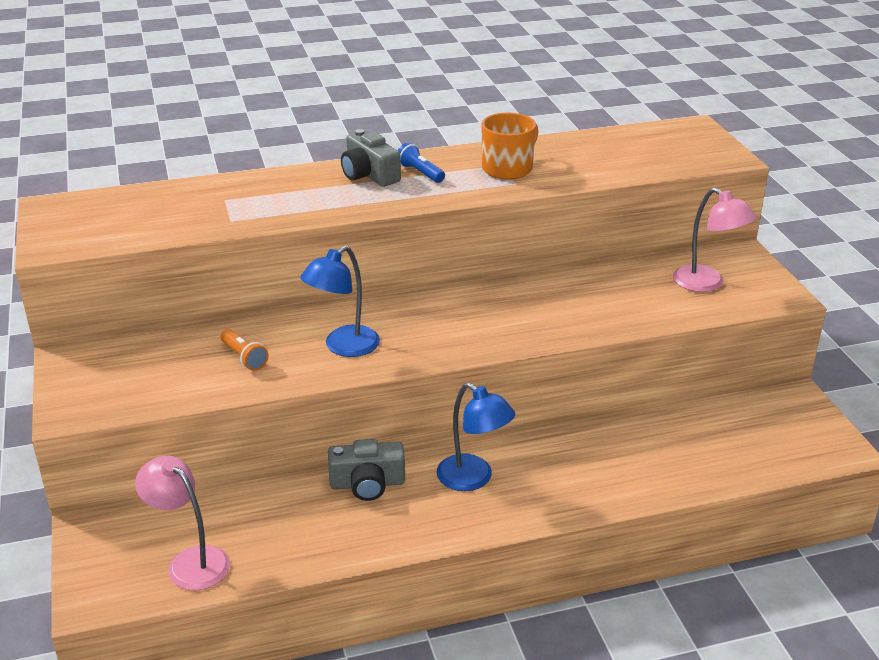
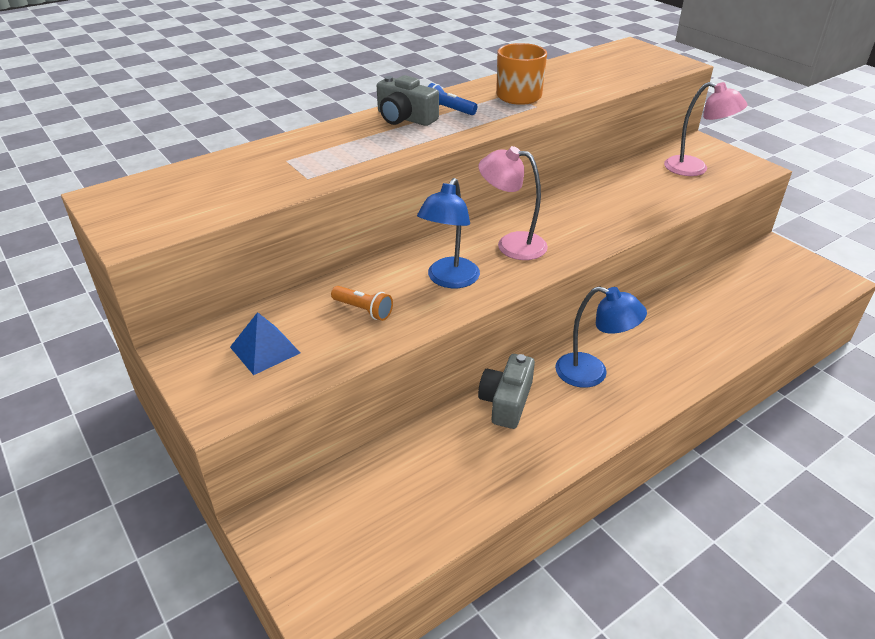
camera: 20 degrees left, 5 degrees up
pink lamp [135,455,230,590] -> pink lamp moved to [479,146,548,260]
grey camera [328,439,405,501] -> grey camera turned 135 degrees clockwise [478,354,535,429]
none -> blue pyramid [230,312,300,375]

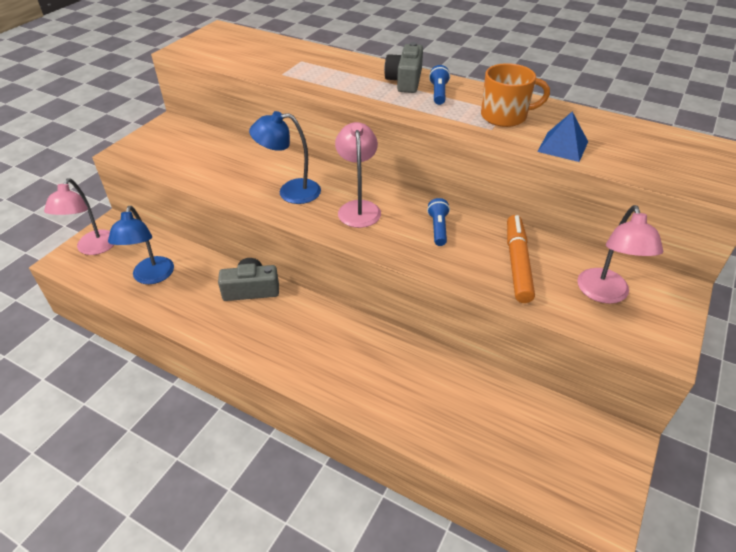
camera: 65 degrees right, 5 degrees up
blue pyramid [230,312,300,375] -> blue pyramid moved to [537,111,588,162]
orange flashlight [331,286,393,321] -> none
blue lamp [555,286,647,388] -> blue lamp moved to [108,206,174,284]
none -> pink lamp [44,178,114,255]
none -> blue flashlight [427,198,450,246]
none -> orange marker [507,215,535,303]

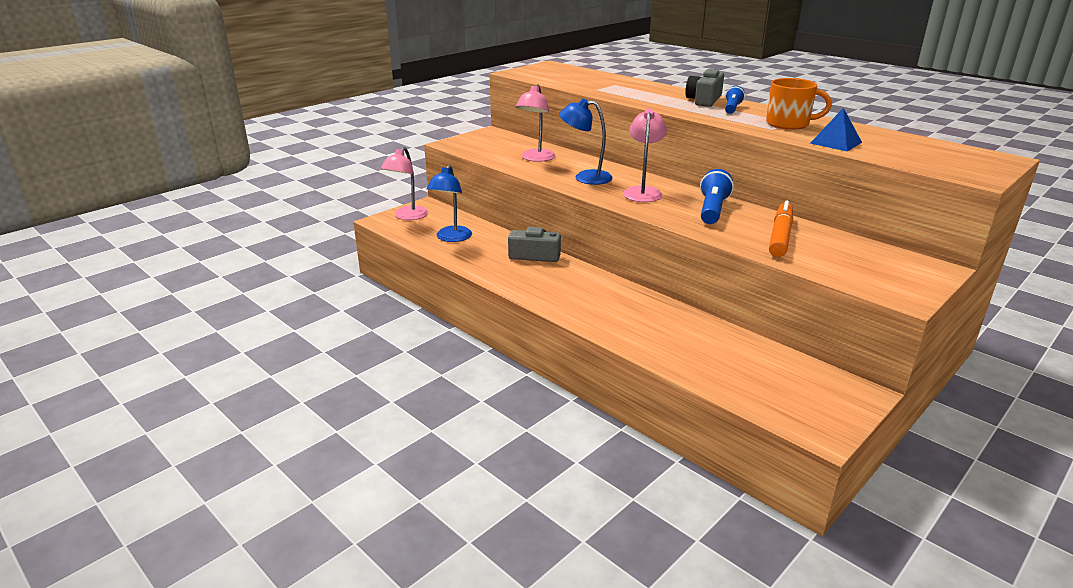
camera: 15 degrees right, 15 degrees down
blue flashlight [427,198,450,246] -> blue flashlight [700,169,734,224], size x1.59
pink lamp [577,205,663,304] -> pink lamp moved to [516,84,556,162]

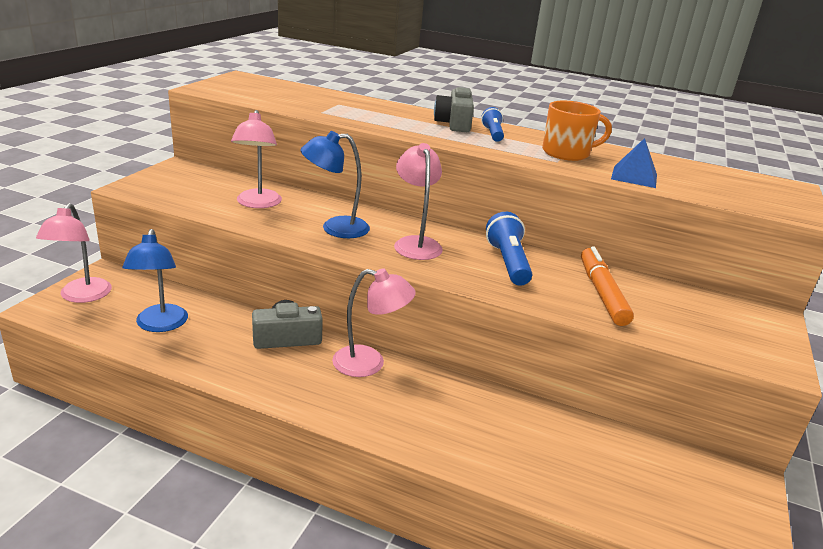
camera: 25 degrees left, 0 degrees up
none -> pink lamp [332,268,416,377]

